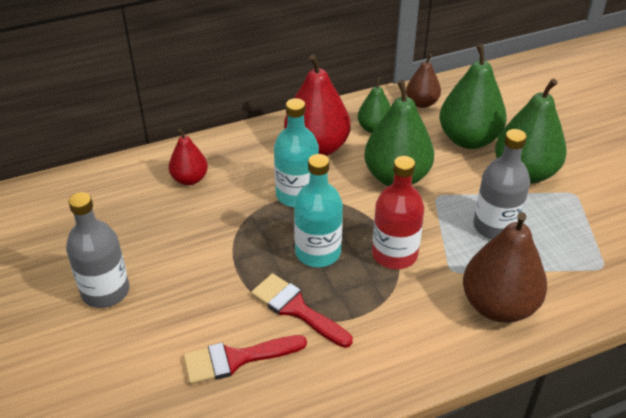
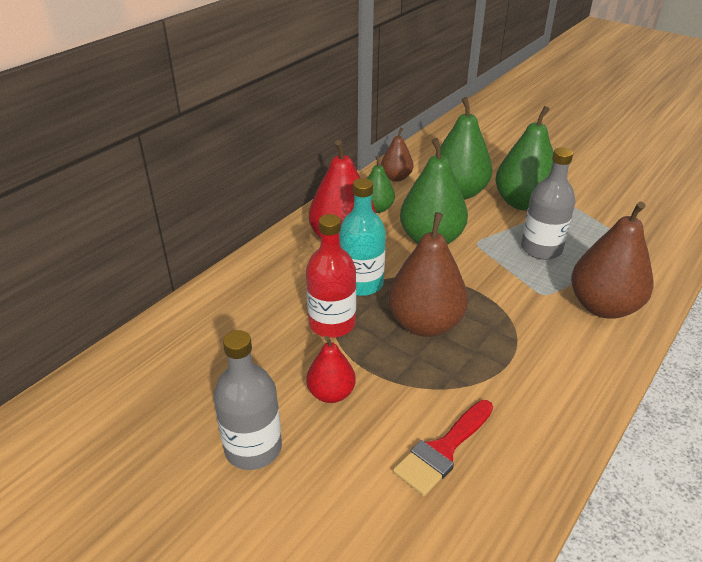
camera: 30 degrees left, 5 degrees down
red pear [169,129,208,185] -> red pear moved to [306,336,356,403]
red brush [251,273,353,348] -> none
turquoise bottle [294,154,343,267] -> brown pear [388,212,468,337]
red bottle [372,156,424,269] -> red bottle moved to [306,214,356,338]

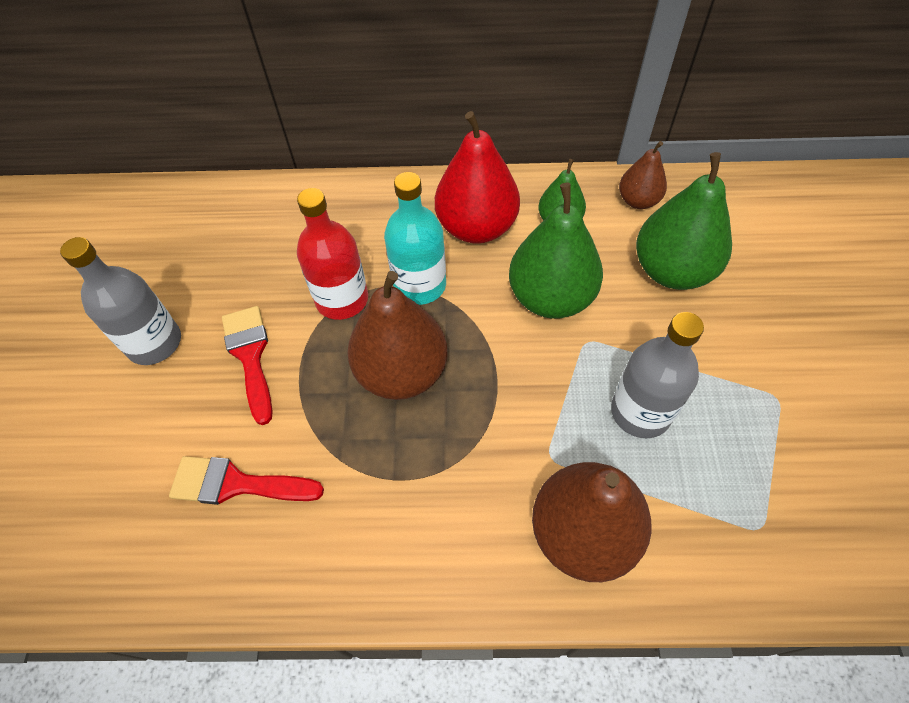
camera: 55 degrees right, 20 degrees up
red pear [306,336,356,403] -> red brush [222,306,273,425]
green pear [495,106,554,211] -> none

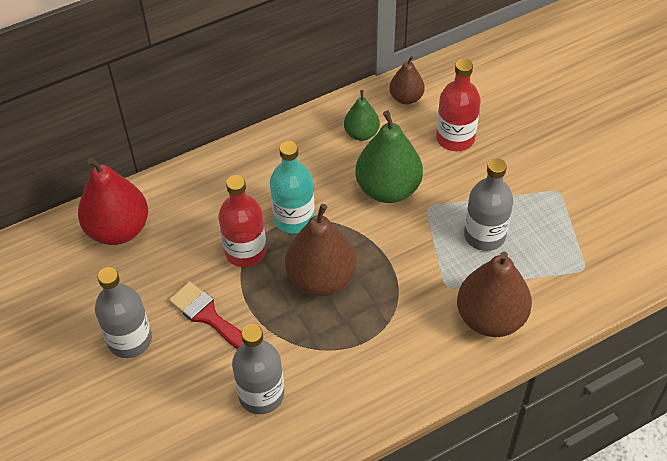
camera: 30 degrees left, 5 degrees down
red brush [169,456,324,505] -> grey bottle [232,324,284,414]
red pear [435,111,520,244] -> red pear moved to [78,157,148,245]
green pear [636,152,732,290] -> red bottle [436,59,481,151]

